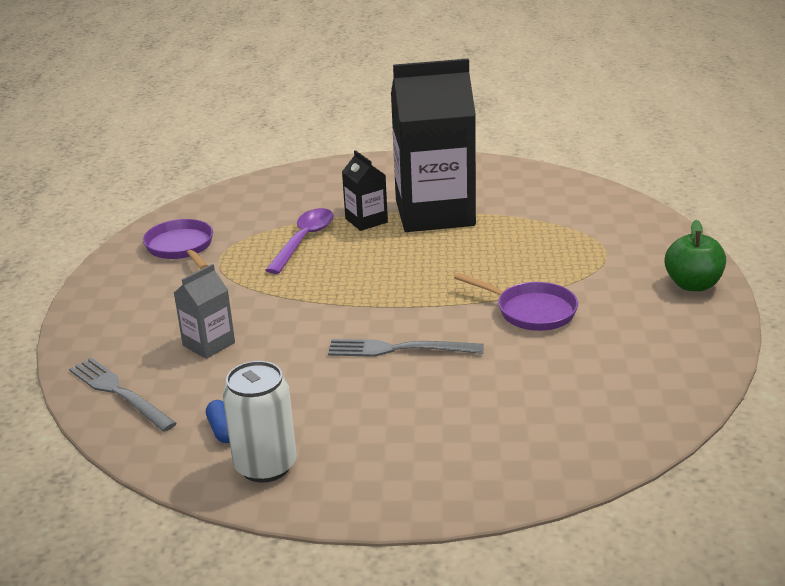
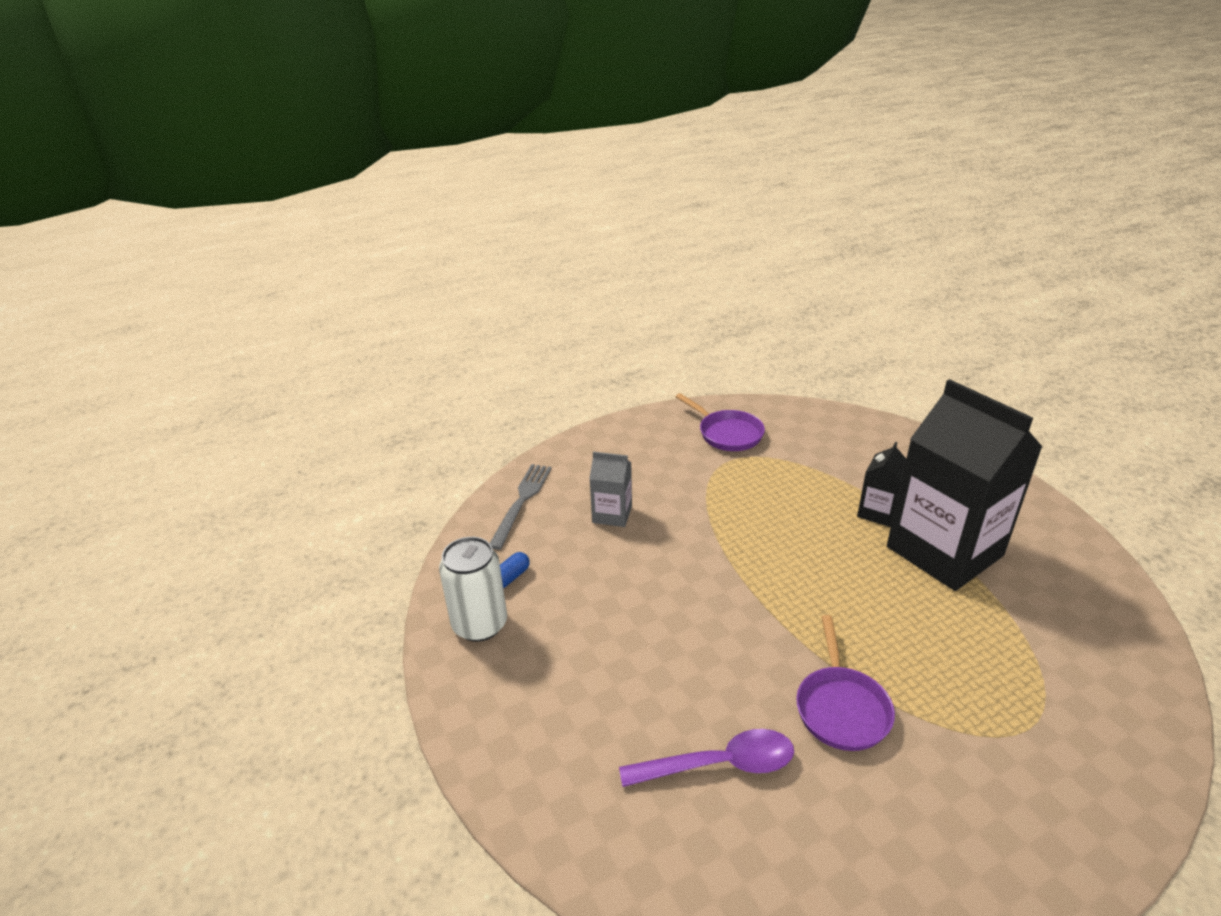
camera: 60 degrees right, 5 degrees up
purple pan [143,219,213,269] -> purple pan turned 105 degrees clockwise [676,393,765,451]
purple spoon [265,208,333,274] -> purple spoon moved to [619,729,794,787]
grey fork [328,339,484,357] -> none
green apple [665,220,726,291] -> none

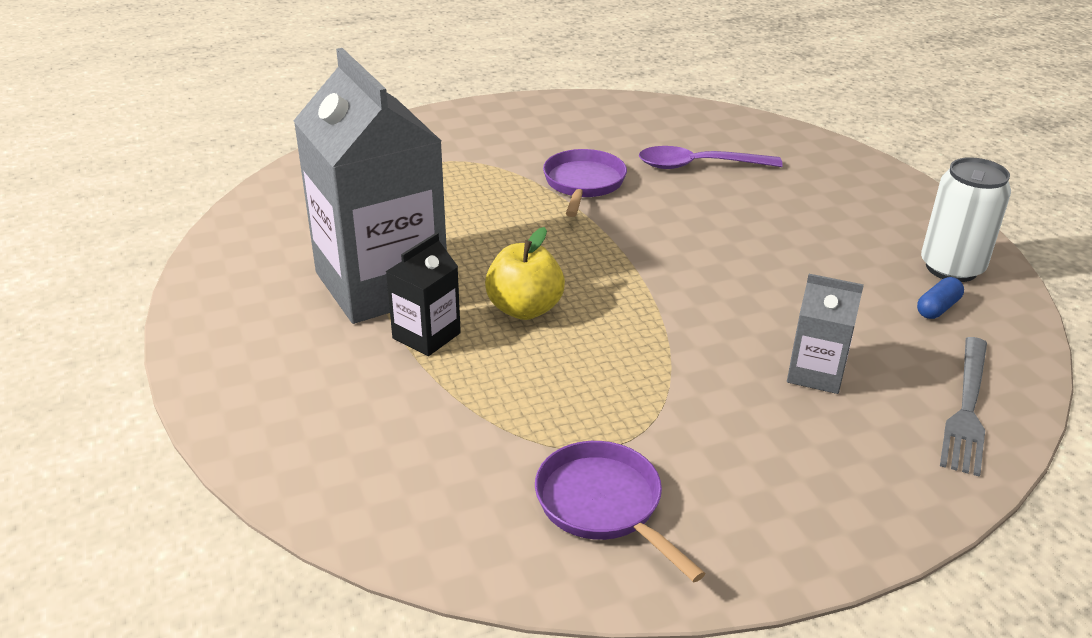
camera: 175 degrees left, 0 degrees up
black carton [887,379,1042,591] -> grey carton [293,48,447,324]
none -> yellow apple [485,227,565,320]

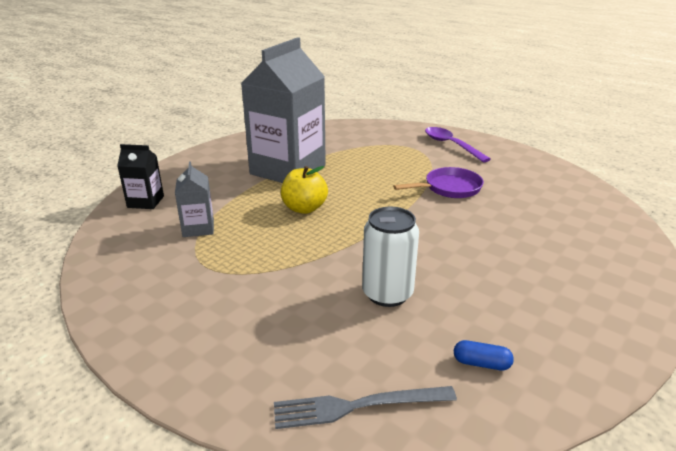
camera: 60 degrees right, 5 degrees down
black carton [385,232,461,356] -> black carton moved to [117,144,164,209]
purple pan [535,441,706,582] -> none
purple spoon [639,146,783,169] -> purple spoon moved to [425,127,491,162]
grey carton [787,274,864,394] -> grey carton moved to [175,161,214,237]
white can [921,157,1011,282] -> white can moved to [362,207,419,307]

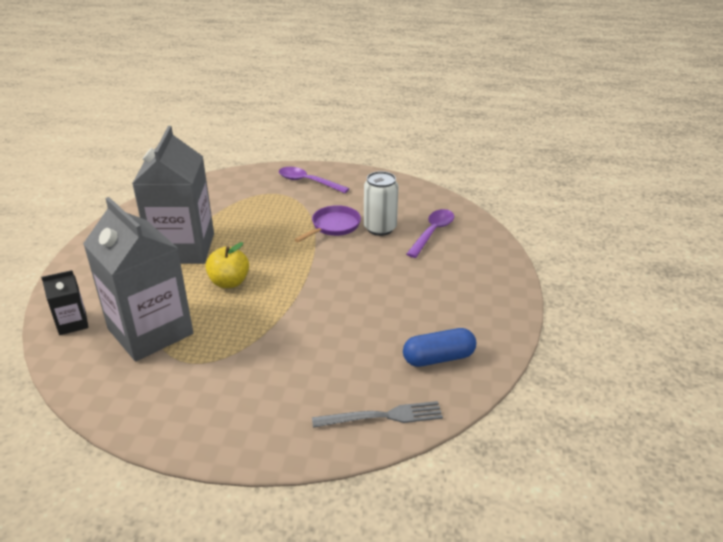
camera: 30 degrees left, 5 degrees up
grey carton [175,161,214,237] -> grey carton [83,197,193,361], size x2.24
grey fork [274,386,457,429] -> grey fork turned 150 degrees counterclockwise [312,401,443,428]
white can [362,207,419,307] -> white can moved to [364,171,398,236]
blue capsule [454,340,514,370] -> blue capsule [403,328,476,367], size x1.84
none -> purple spoon [406,209,454,258]

